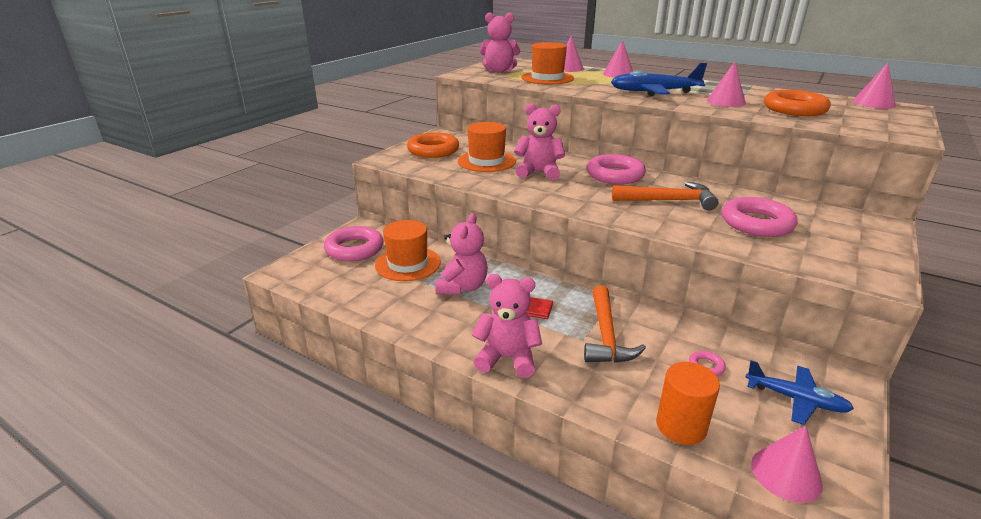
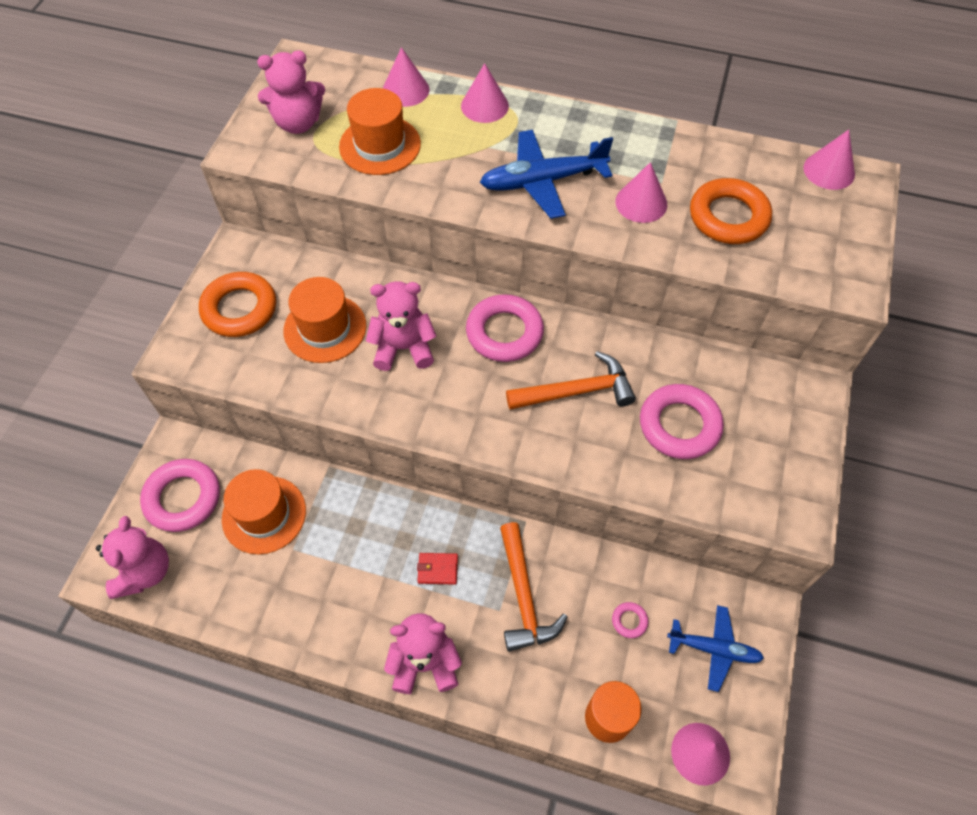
camera: 15 degrees left, 30 degrees up
pink teddy bear [435,213,488,295] -> pink teddy bear moved to [96,516,169,599]

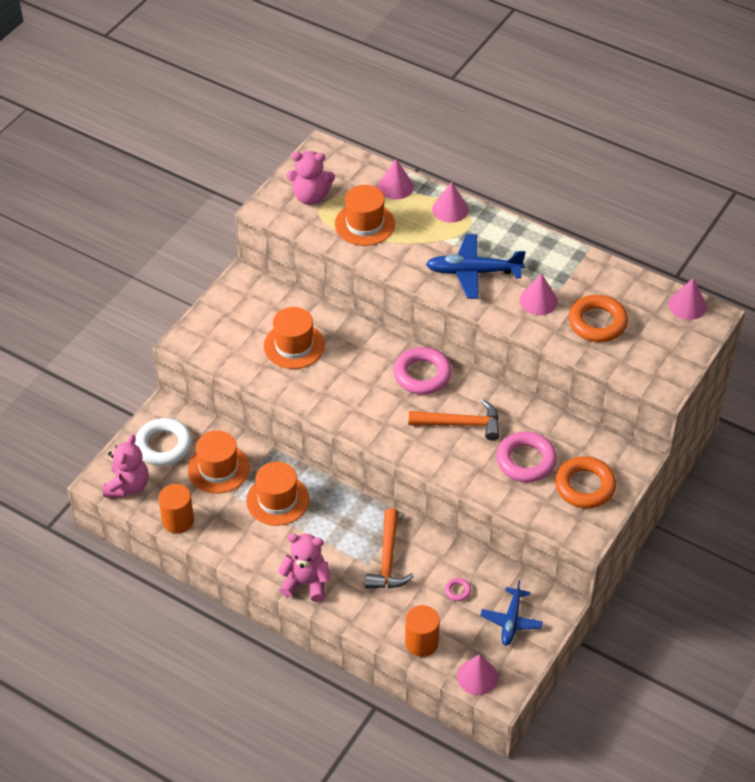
camera: 15 degrees right, 10 degrees down
pink ring [140,459,220,532] -> white ring [135,418,192,466]
orange ring [199,272,276,337] -> orange ring moved to [555,456,616,508]
pink teddy bear [366,281,437,371] -> none
red wallet [417,553,458,585] -> none
blue plane [667,605,764,692] -> blue plane turned 75 degrees clockwise [480,580,543,646]
none -> orange cylinder [158,484,194,534]
none -> orange hat [246,462,309,526]

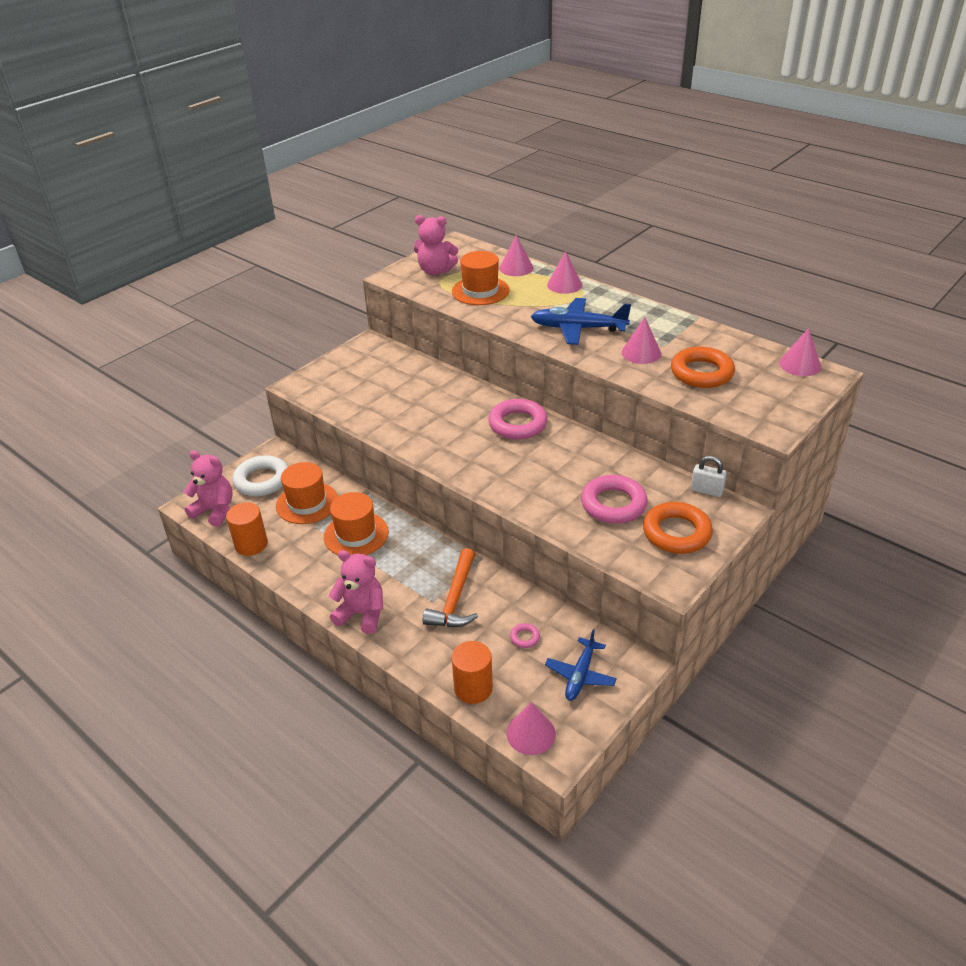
camera: 10 degrees right, 10 degrees down
pink teddy bear [103,435,149,497] -> pink teddy bear turned 90 degrees counterclockwise [184,450,233,527]
orange hat [264,307,325,369] -> none
orange hammer [409,400,499,441] -> none
none -> white padlock [691,456,727,497]

